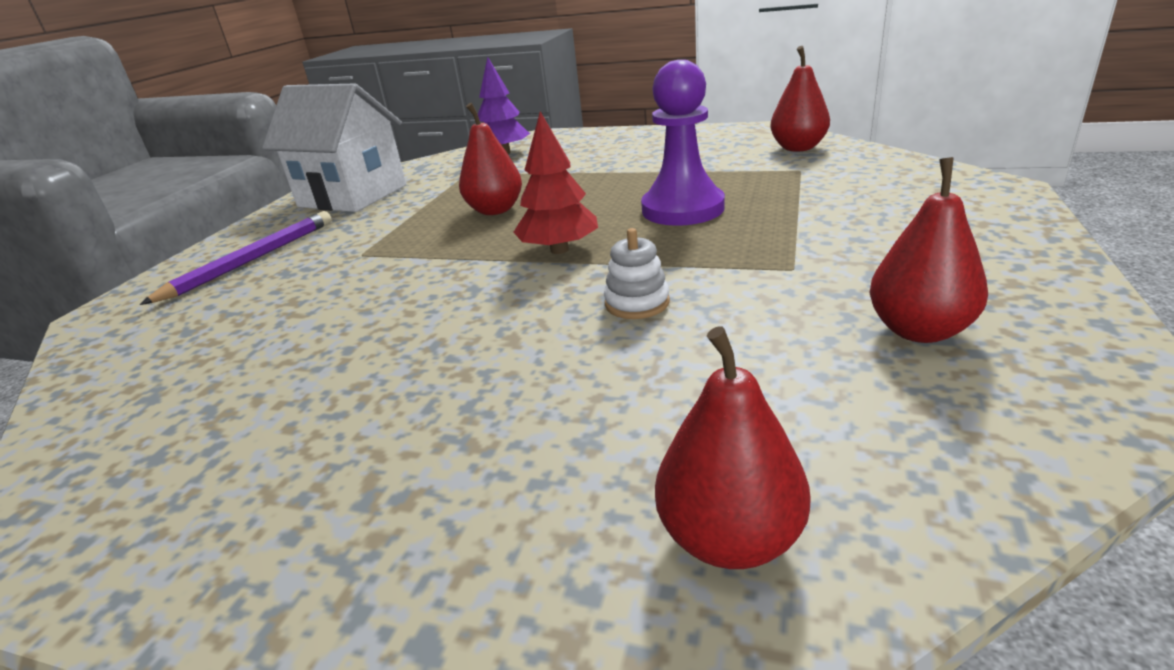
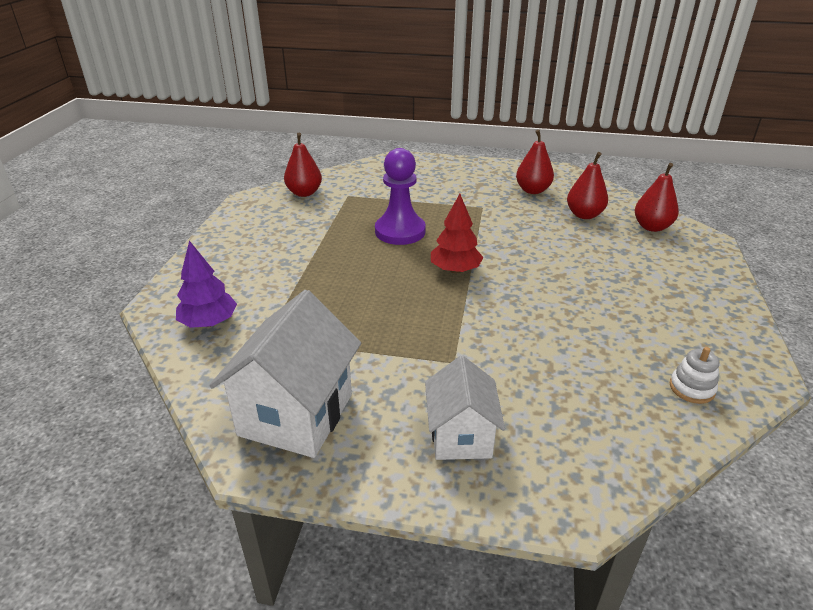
camera: 100 degrees left, 5 degrees up
purple pencil [140,211,332,305] -> white house [425,356,505,460]
red pear [459,103,522,215] -> red pear moved to [567,152,608,219]
white stacking toy [604,228,670,319] -> white stacking toy moved to [670,347,719,404]

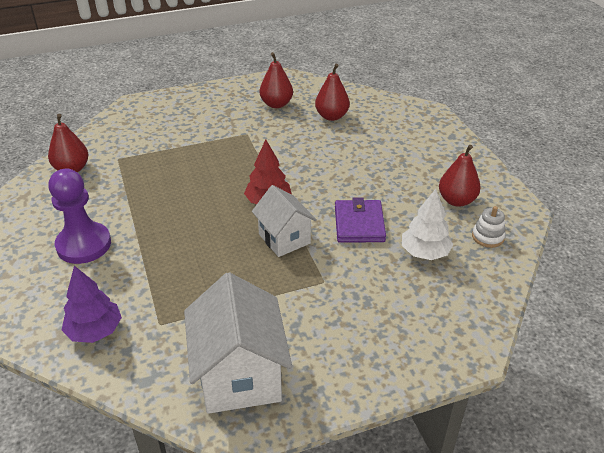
camera: 30 degrees left, 5 degrees up
purple pawn [375,148,426,245] -> purple pawn moved to [48,169,111,264]
white house [425,356,505,460] -> white house moved to [252,185,317,257]
red pear [635,163,679,232] -> red pear moved to [439,145,481,207]
none -> purple wallet [335,198,386,243]
none -> white tree [402,189,453,260]

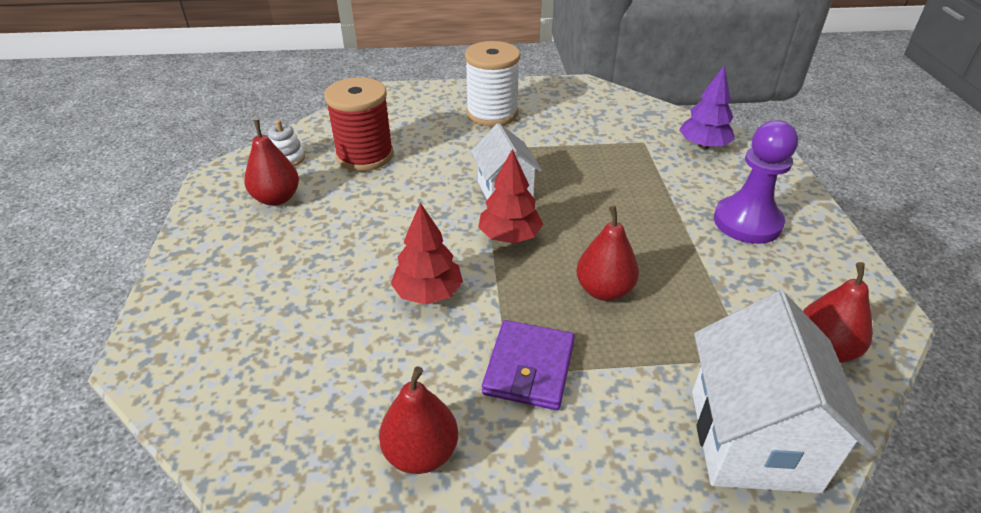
camera: 165 degrees left, 0 degrees up
white house [184,272,292,414] -> white house moved to [692,291,877,493]
red pear [315,64,350,121] -> red pear moved to [576,206,639,301]
purple wallet [335,198,386,243] -> purple wallet moved to [482,320,575,410]
white tree [402,189,453,260] -> red spool [324,77,394,171]
none -> red tree [391,203,463,305]
none -> white spool [465,41,520,127]

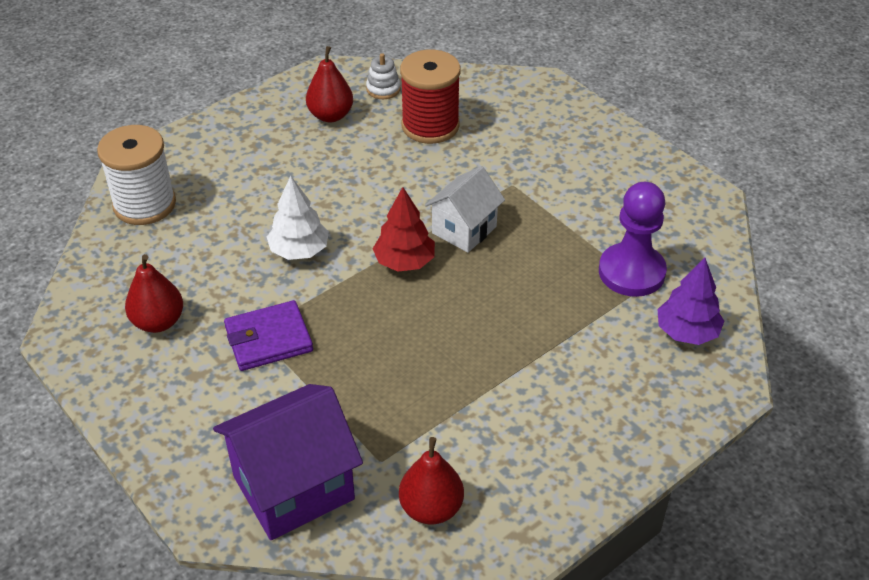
camera: 55 degrees right, 5 degrees up
red tree [391,203,463,305] -> white tree [267,176,329,260]
white spool [465,41,520,127] -> white spool moved to [97,125,176,225]
red pear [576,206,639,301] -> none
white house [692,291,877,493] -> purple house [213,384,363,540]
purple pawn [714,120,798,244] -> purple pawn moved to [599,182,667,297]

